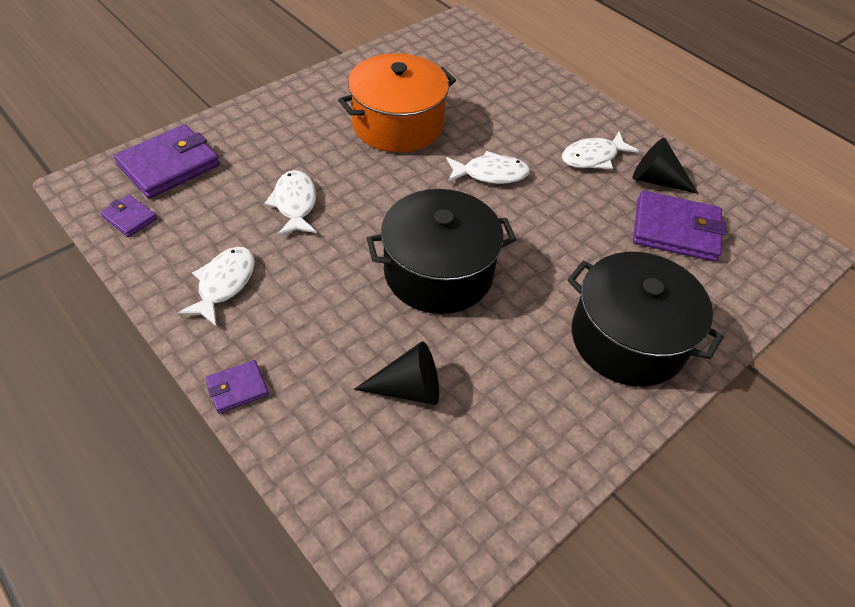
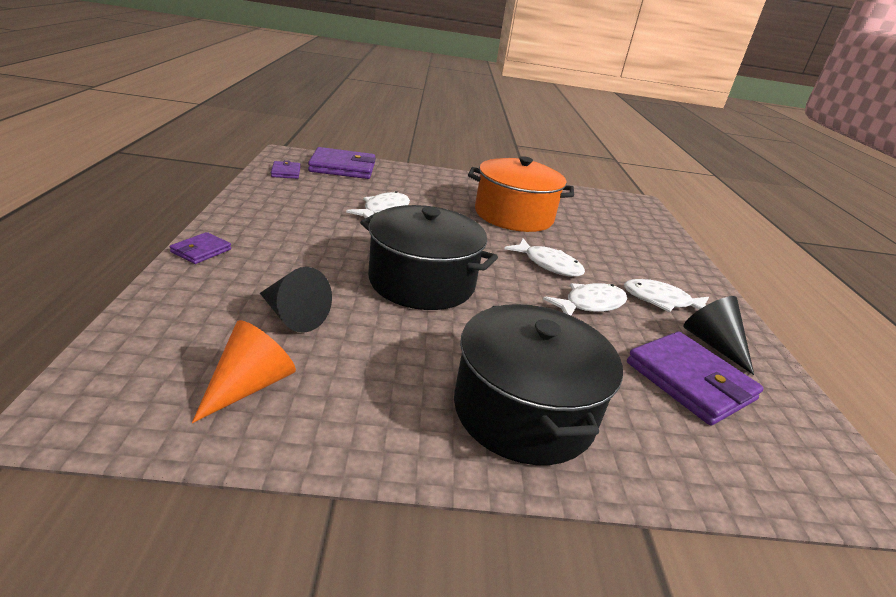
camera: 40 degrees right, 20 degrees down
white fish [178,247,255,327] -> white fish moved to [543,283,627,315]
purple wallet [206,360,269,414] -> purple wallet turned 75 degrees counterclockwise [170,232,231,264]
none -> orange cone [192,320,296,423]

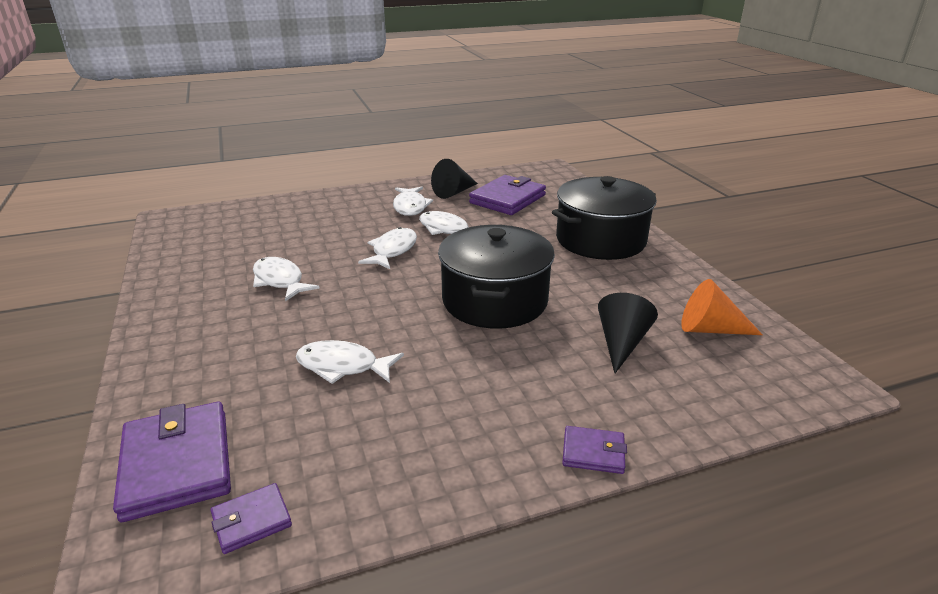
camera: 105 degrees left, 0 degrees up
orange pot [468,156,574,232] -> white fish [253,257,320,301]

